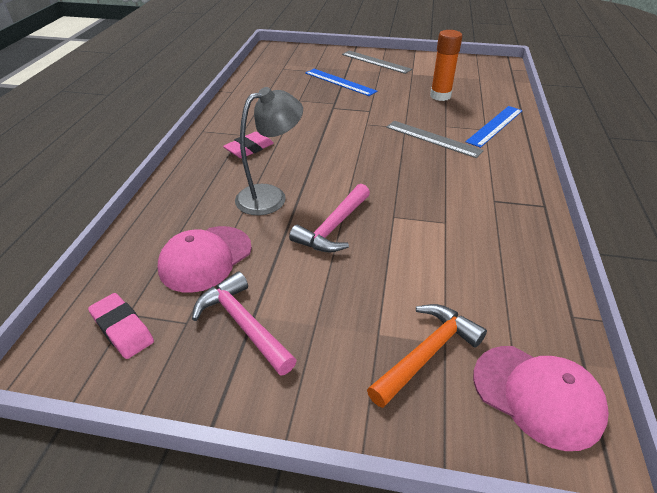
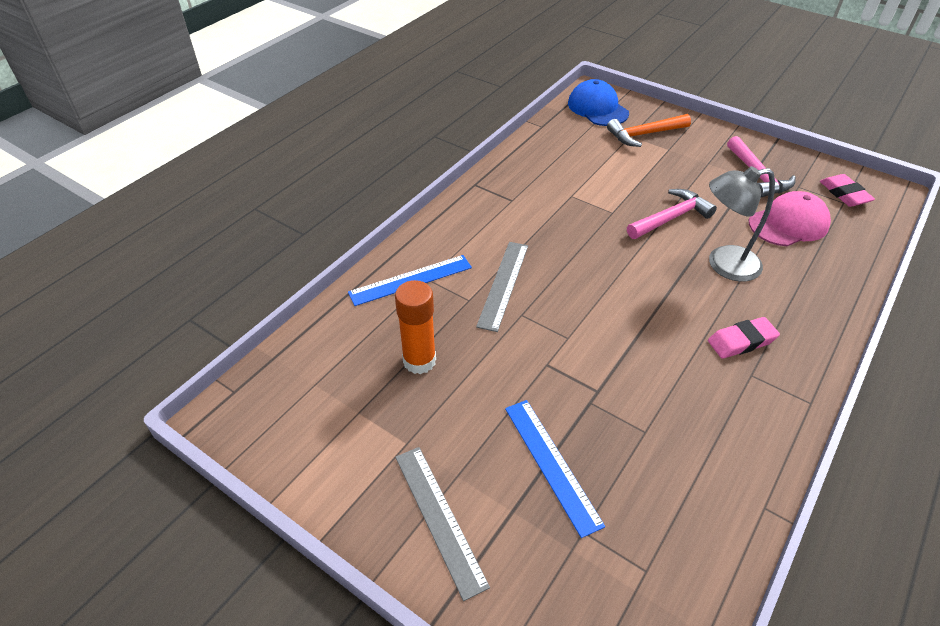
camera: 155 degrees left, 5 degrees up
grey ruler [386,121,484,158] -> grey ruler turned 45 degrees clockwise [476,242,528,332]
pink cap [473,346,609,451] -> blue cap [568,79,629,126]

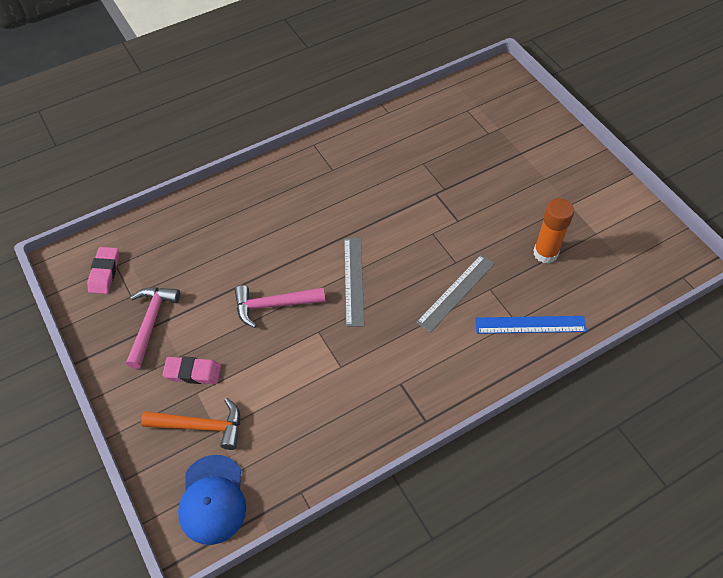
camera: 155 degrees left, 10 degrees up
grey ruler [395,447,490,601] -> grey ruler moved to [344,238,364,327]
blue ruler [505,400,605,538] -> none
pink eraser [708,317,780,359] -> pink eraser moved to [162,356,221,384]
grey lamp [709,166,775,282] -> none
pink cap [749,191,831,246] -> none

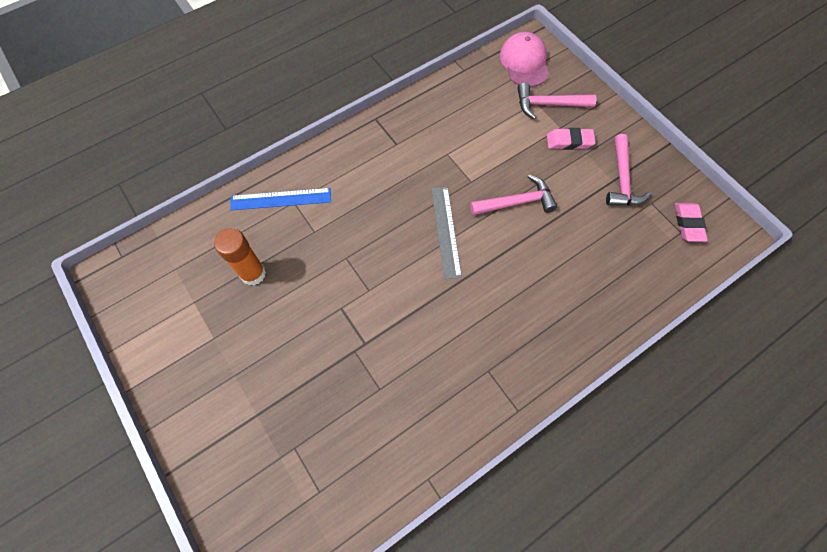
camera: 175 degrees right, 10 degrees up
orange hammer [141,398,240,450] -> pink hammer [518,83,597,119]
blue cap [178,455,246,545] -> pink cap [500,32,550,87]
grey ruler [416,255,495,333] -> none

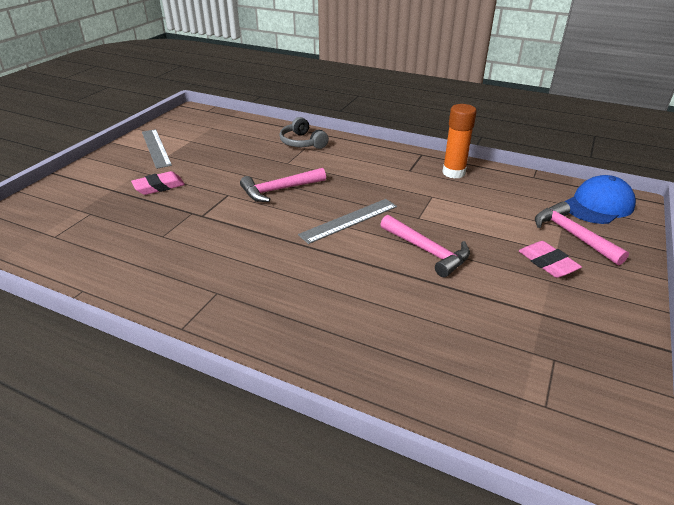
camera: 60 degrees right, 30 degrees down
orange glue stick [214,228,266,286] -> orange glue stick moved to [442,104,477,179]
blue ruler [230,188,331,210] -> grey headphones [279,117,329,149]
pink cap [500,32,550,87] -> blue cap [564,175,636,224]
pink hammer [606,134,652,206] -> pink hammer moved to [240,168,326,202]
pink eraser [675,203,708,242] -> pink eraser moved to [131,171,185,195]
none -> grey ruler [142,129,172,169]

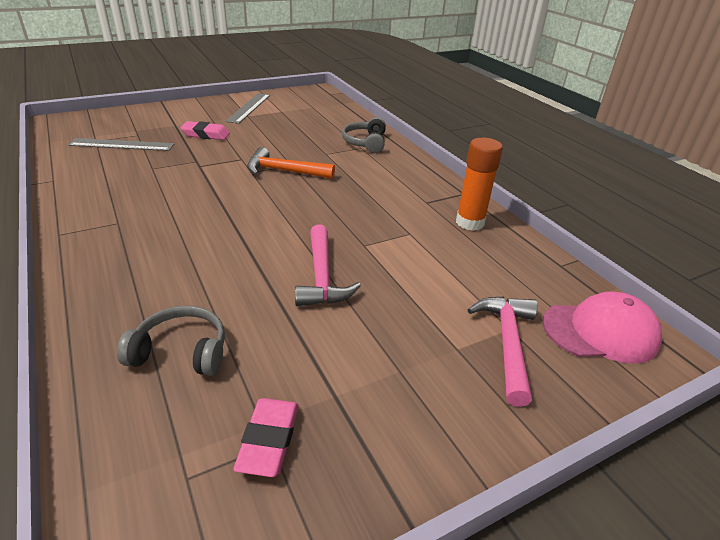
camera: 35 degrees right, 0 degrees up
pink hammer [240,168,326,202] -> orange hammer [247,147,335,179]
grey ruler [298,199,397,244] -> grey ruler moved to [68,138,174,151]
pink eraser [519,241,582,278] -> pink eraser moved to [233,398,299,477]
blue cap [564,175,636,224] -> pink cap [543,291,662,364]
none -> grey headphones [117,306,225,376]

